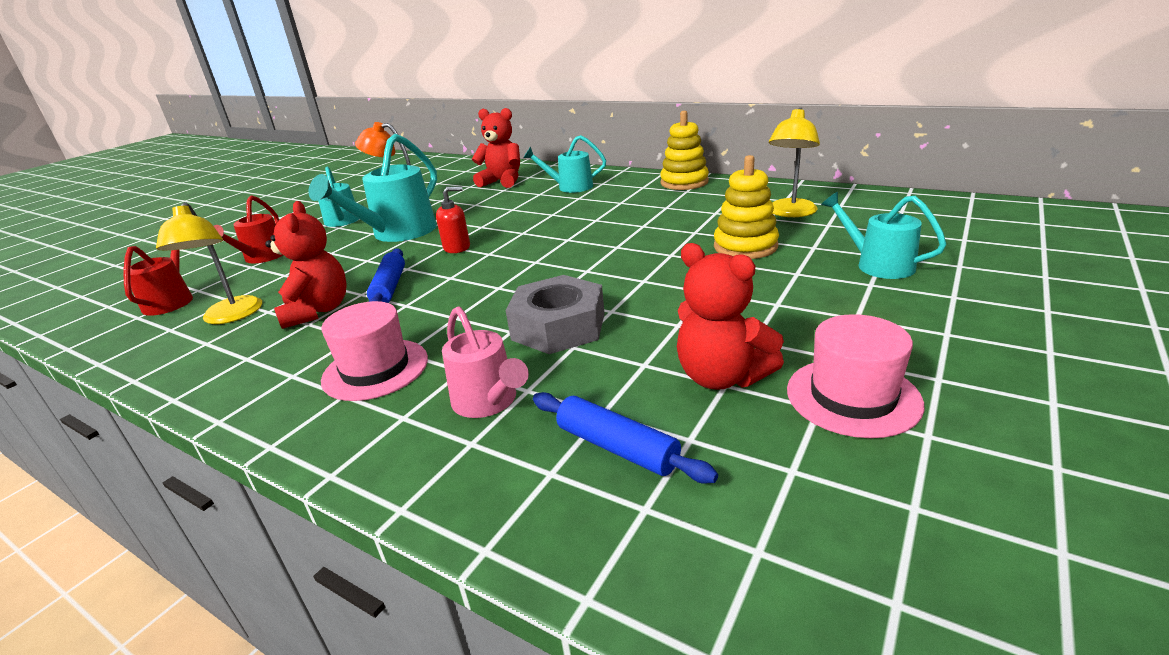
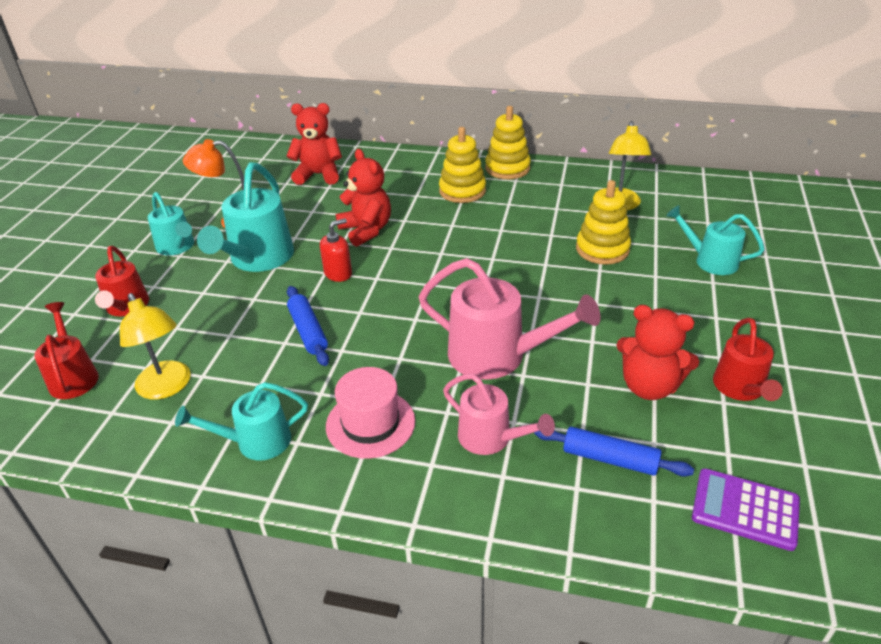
camera: 20 degrees left, 10 degrees up
red teddy bear [265,201,347,329] -> red teddy bear moved to [336,149,391,247]
grey nut [505,275,605,354] -> pink watering can [418,258,601,380]
turquoise watering can [523,135,606,193] -> turquoise watering can moved to [175,382,308,460]
pink hat [787,314,924,438] -> red watering can [713,318,783,401]
none -> yellow stacking toy [439,127,486,203]
none -> purple calculator [692,468,800,551]

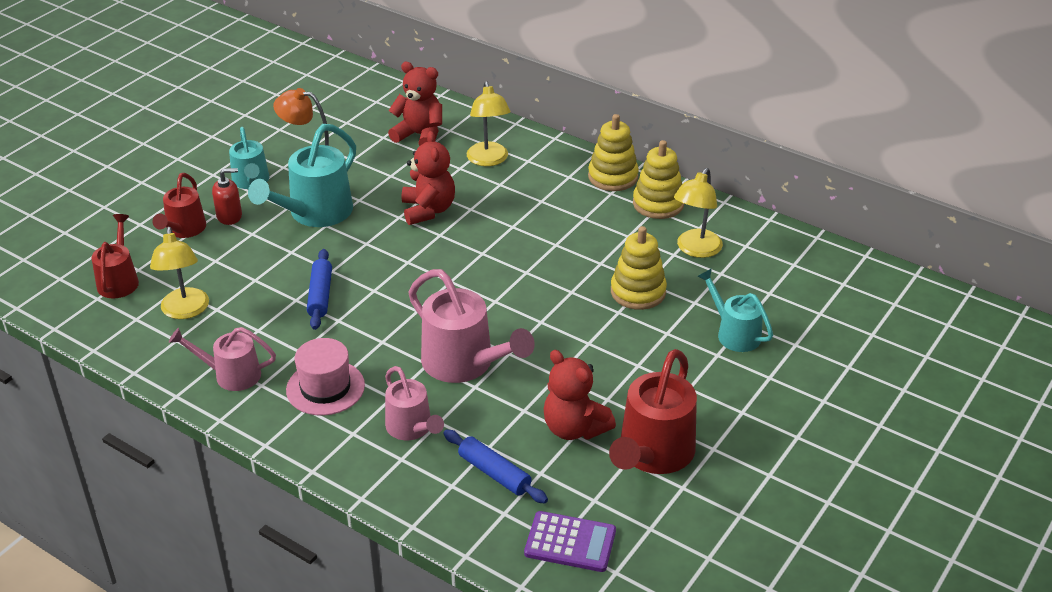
camera: 20 degrees right, 0 degrees up
turquoise watering can [175,382,308,460] -> pink watering can [169,327,276,391]
red soap dispenser [320,218,352,282] -> red soap dispenser moved to [212,168,242,225]
yellow stacking toy [439,127,486,203] -> yellow stacking toy moved to [633,140,684,219]
purple calculator [692,468,800,551] -> purple calculator turned 150 degrees clockwise [524,511,616,572]
red watering can [713,318,783,401] -> red watering can [609,349,697,474], size x1.62
none -> yellow lamp [467,81,511,166]

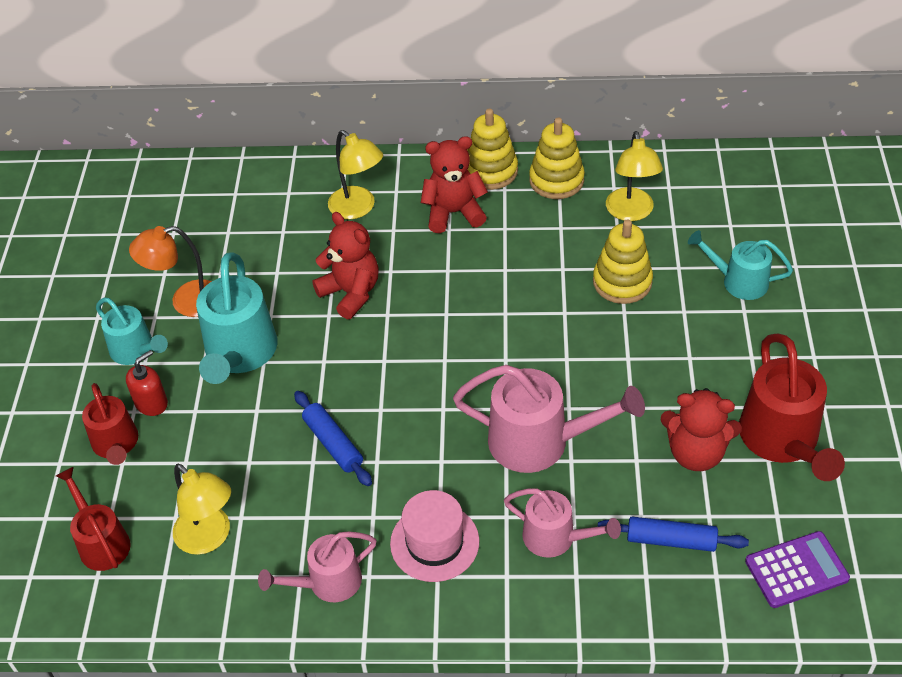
camera: 30 degrees left, 10 degrees up
red teddy bear [388,62,442,146] -> red teddy bear moved to [421,136,488,233]

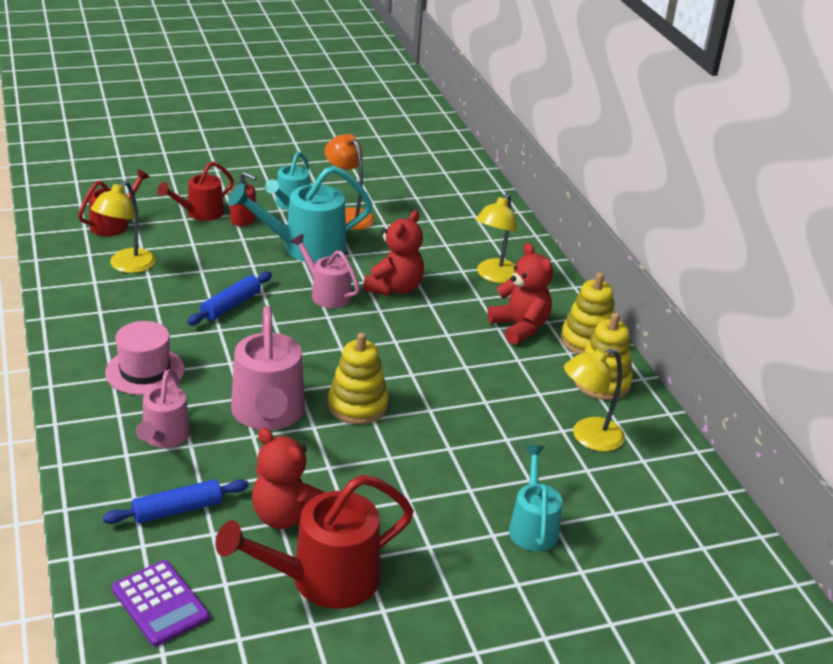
camera: 65 degrees right, 15 degrees down
pink watering can [258,531,377,602] -> pink watering can moved to [290,234,360,308]
yellow stacking toy [593,219,653,304] -> yellow stacking toy moved to [328,333,389,424]
blue rolling pin [597,517,749,552] -> blue rolling pin turned 75 degrees clockwise [103,479,249,524]
red teddy bear [660,388,742,471] -> red teddy bear turned 45 degrees counterclockwise [252,428,325,529]

